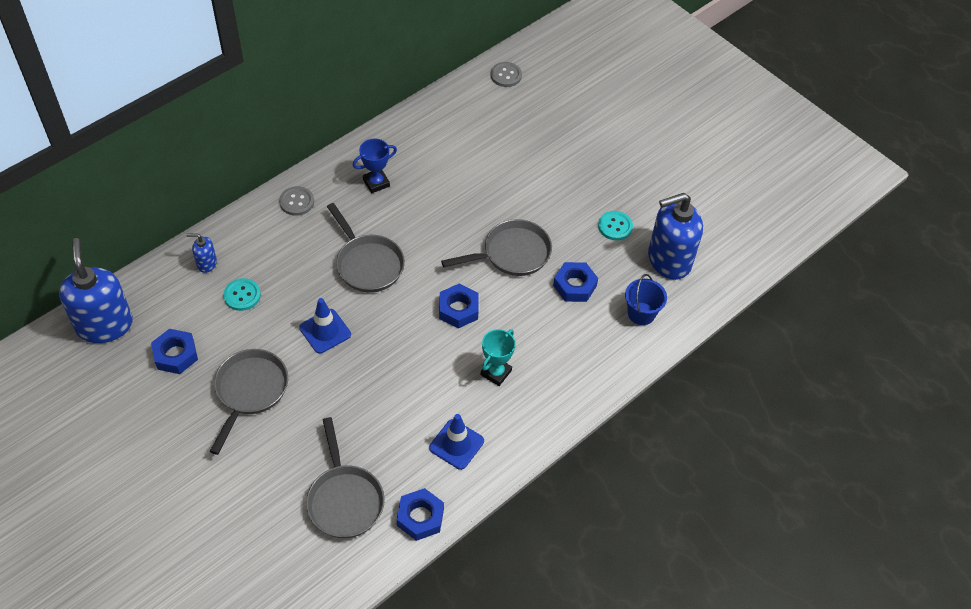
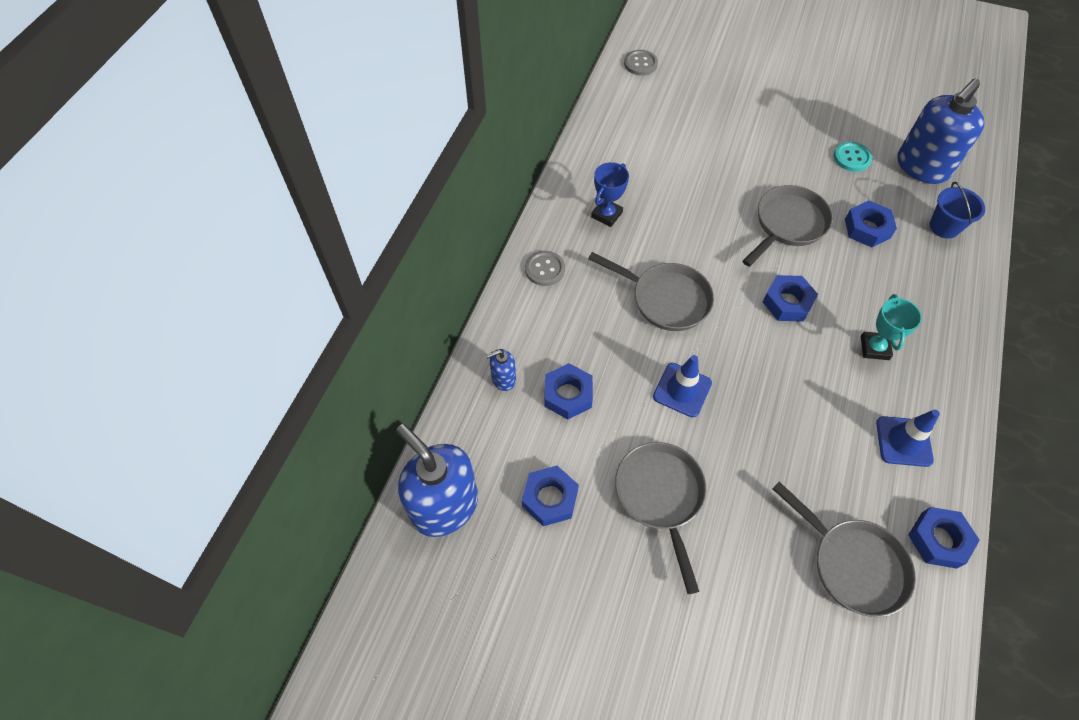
camera: 25 degrees left, 5 degrees up
turquoise button [223,278,261,311] -> blue nut [544,363,593,419]

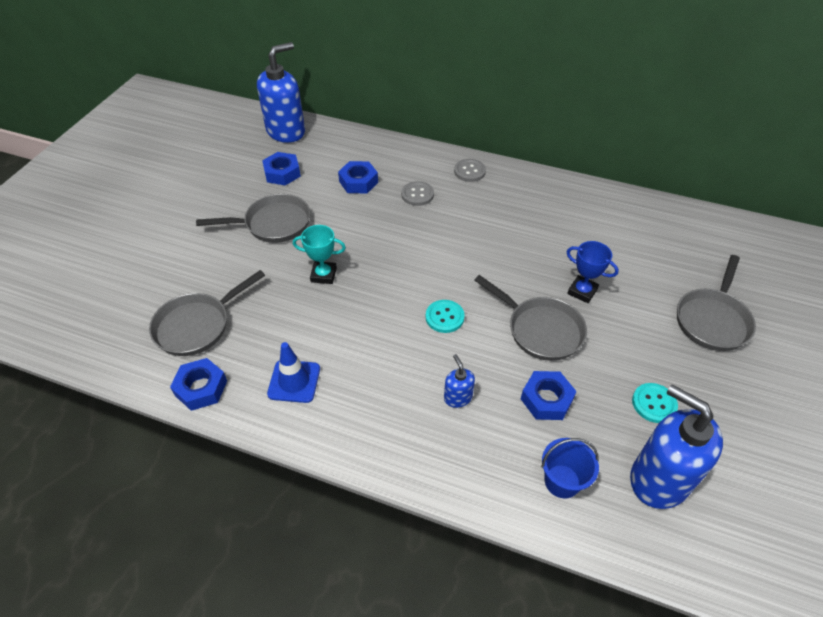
camera: 90 degrees right, 10 degrees down
blue soap dispenser [486,349,516,391] -> blue soap dispenser moved to [444,354,475,408]
grey pan [588,252,714,331] -> grey pan moved to [677,255,756,351]
blue trophy [591,162,629,227] -> blue trophy moved to [567,241,619,303]
grey button [624,50,658,76] -> grey button moved to [401,181,434,206]
blue traffic cone [653,355,712,418] -> none
blue nut [763,275,818,322] -> turquoise button [426,300,465,333]
turquoise trophy [861,294,922,360] -> turquoise trophy moved to [293,225,346,284]

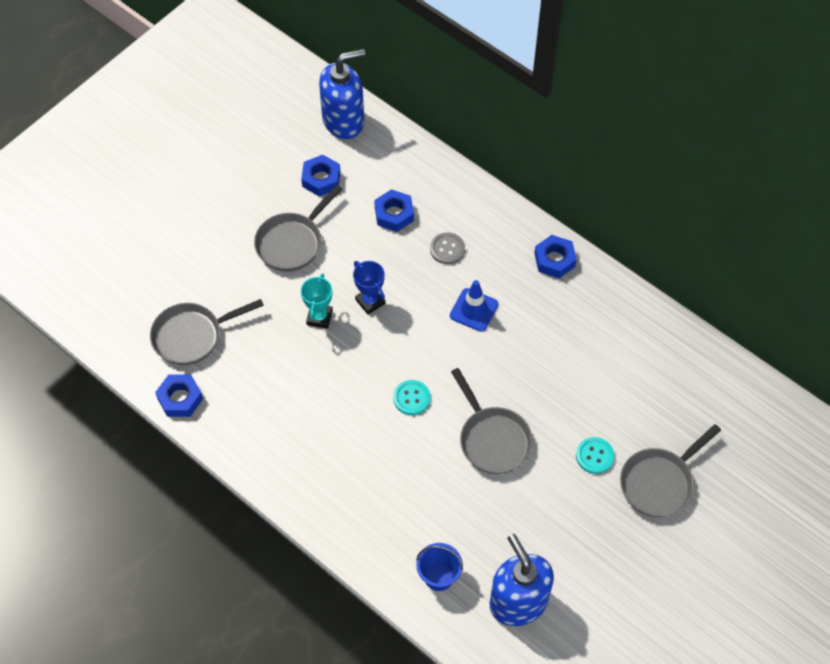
camera: 20 degrees right, 10 degrees up
grey pan [196,194,310,243] -> grey pan turned 120 degrees clockwise [254,185,342,271]
blue traffic cone [267,342,320,403] -> blue traffic cone moved to [450,280,498,332]
turquoise trophy [293,225,346,284] -> turquoise trophy turned 75 degrees clockwise [301,273,333,329]
blue soap dispenser [444,354,475,408] -> none
grey button [454,159,486,182] -> none
blue nut [521,371,577,420] -> blue nut moved to [534,235,577,278]
blue trophy [567,241,619,303] -> blue trophy moved to [353,261,385,314]
turquoise button [632,383,678,423] -> turquoise button moved to [576,437,614,474]

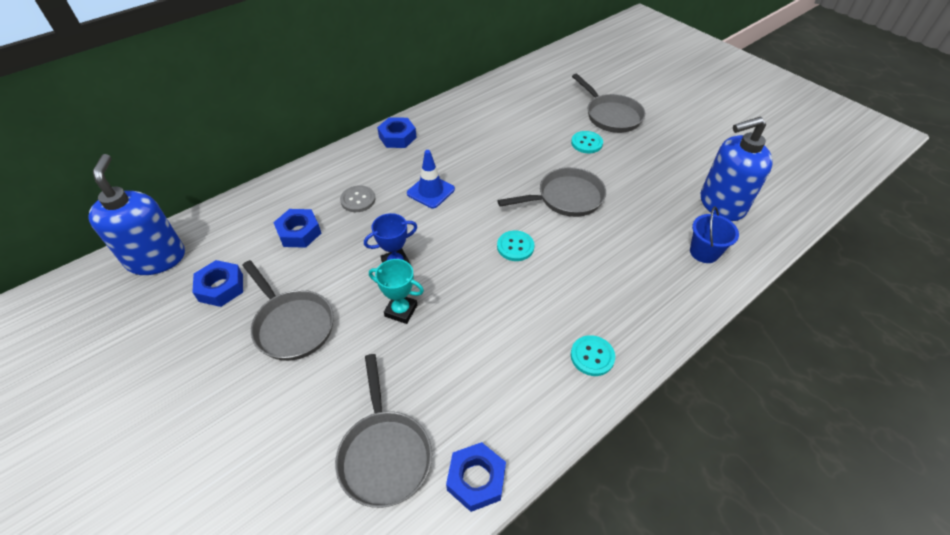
camera: 80 degrees left, 10 degrees down
none -> turquoise button [571,335,615,376]

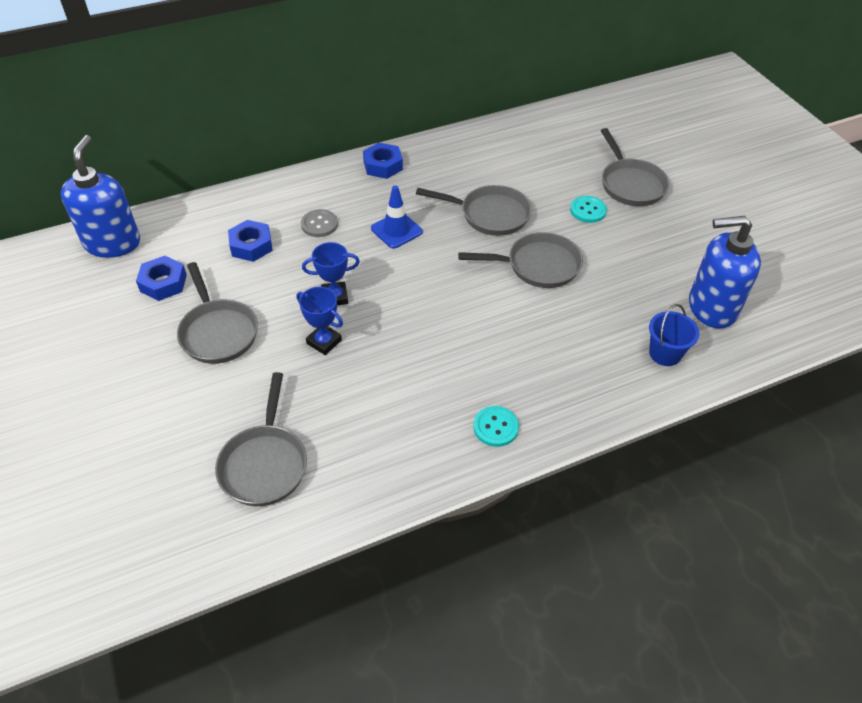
camera: 15 degrees right, 0 degrees up
turquoise trophy [369,259,424,324] -> blue trophy [297,287,343,355]
blue nut [446,442,506,512] -> none
turquoise button [497,231,535,261] -> none
none -> grey pan [416,185,532,236]

